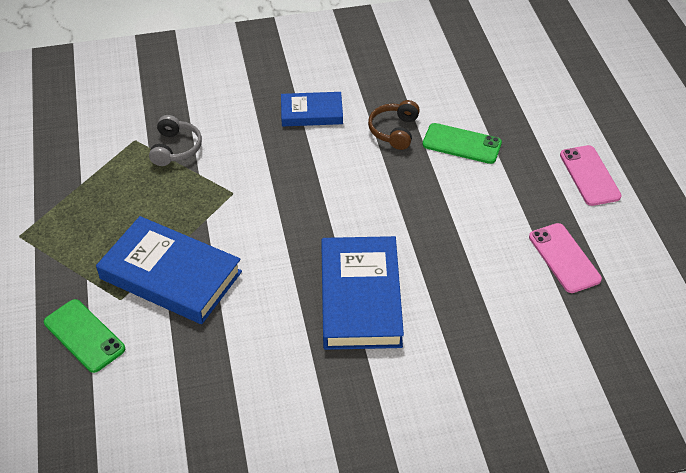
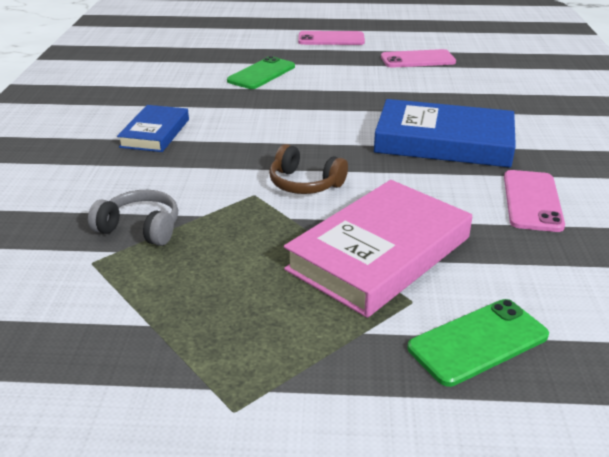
camera: 75 degrees left, 15 degrees down
blue book [96,216,242,324] -> pink book [284,180,472,318]
brown headphones [368,100,420,150] -> brown headphones moved to [269,144,348,194]
none -> pink phone [504,170,565,232]

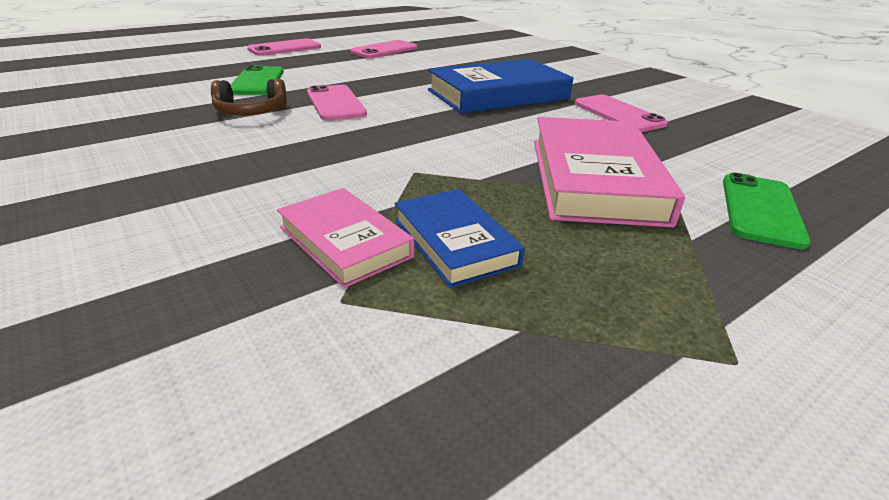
camera: 40 degrees left, 0 degrees up
grey headphones [88,190,178,246] -> pink book [277,188,414,288]
blue book [117,105,189,152] -> blue book moved to [394,189,525,288]
brown headphones [269,144,348,194] -> brown headphones moved to [211,79,287,115]
none -> pink phone [307,85,367,121]

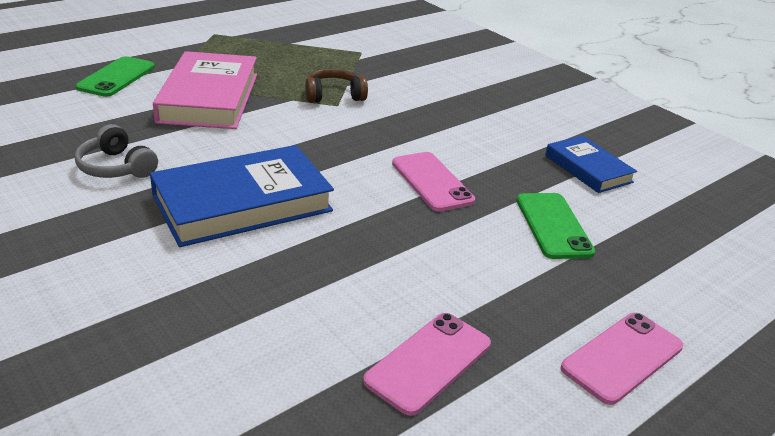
camera: 175 degrees right, 0 degrees up
brown headphones [211,79,287,115] -> brown headphones moved to [305,69,368,103]
pink book [277,188,414,288] -> none
blue book [394,189,525,288] -> blue book moved to [545,136,637,193]
pink phone [575,95,668,132] -> grey headphones [75,124,158,178]

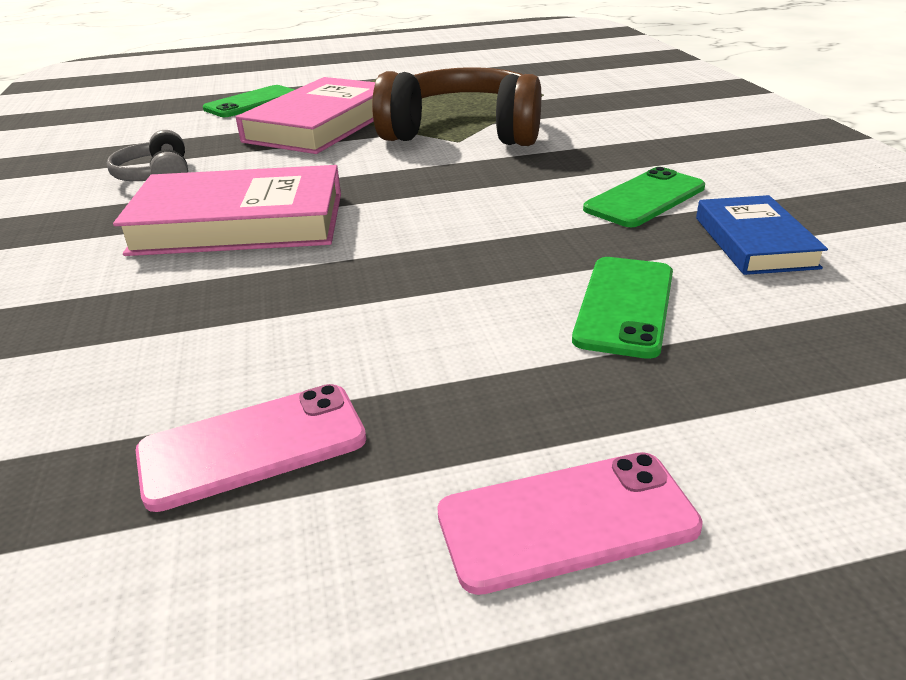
camera: 30 degrees right, 0 degrees up
blue book [150,145,334,247] -> pink book [113,165,341,256]
brown headphones [305,69,368,103] -> brown headphones [372,67,541,146], size x2.06
pink phone [392,152,475,212] -> none
none -> green phone [583,167,705,227]

